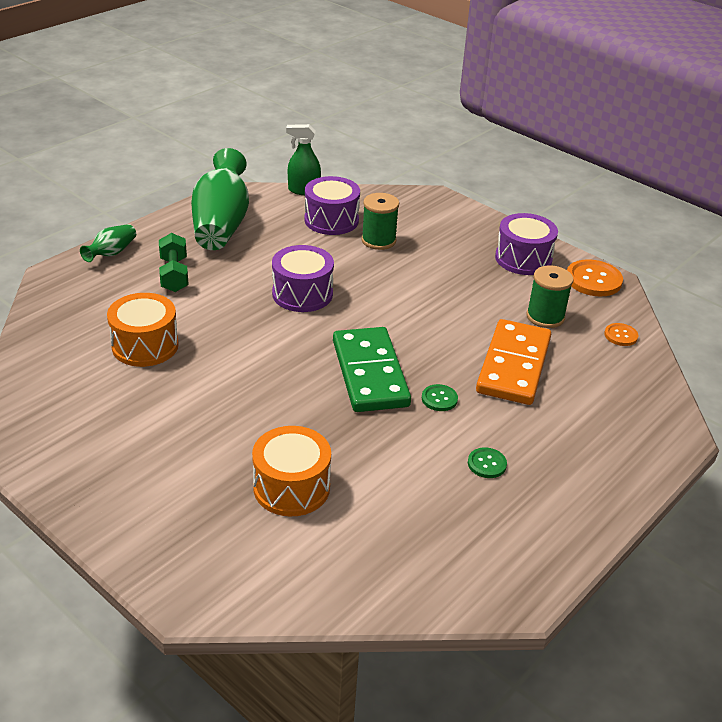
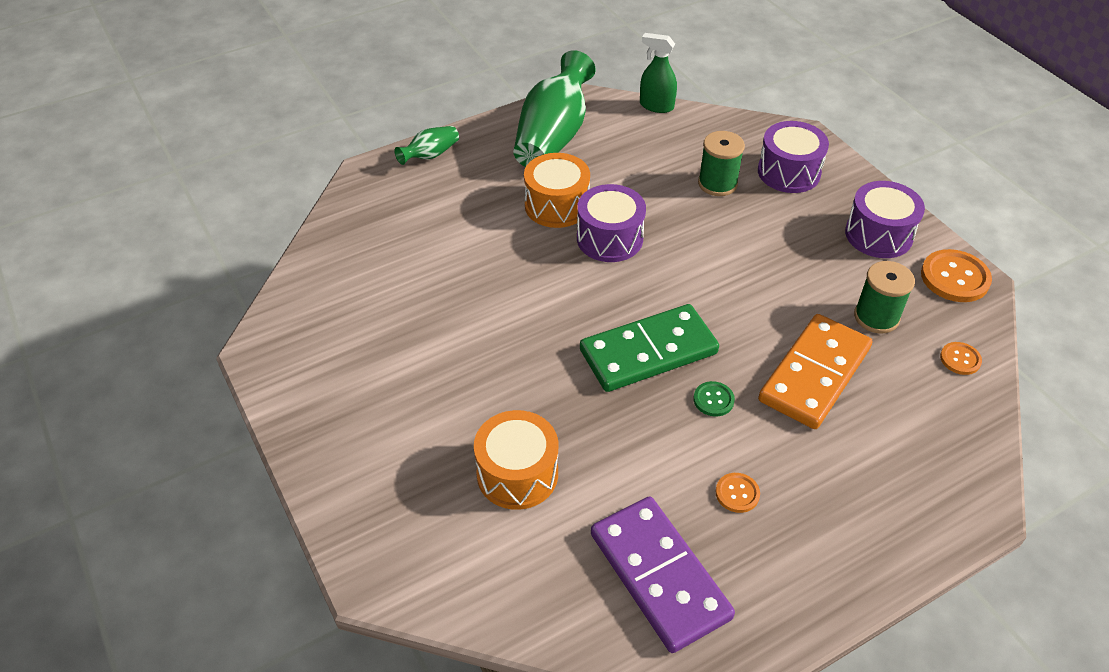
camera: 20 degrees right, 10 degrees up
orange drum [107,293,179,367] -> orange drum moved to [524,153,590,228]
green dumbbell [159,233,189,292] -> none
purple drum [305,176,360,235] -> purple drum moved to [758,121,829,193]
green domino [333,327,411,412] -> green domino turned 60 degrees clockwise [580,304,719,392]
green button [468,447,507,478] -> orange button [716,473,760,513]
none -> purple domino [591,496,735,653]

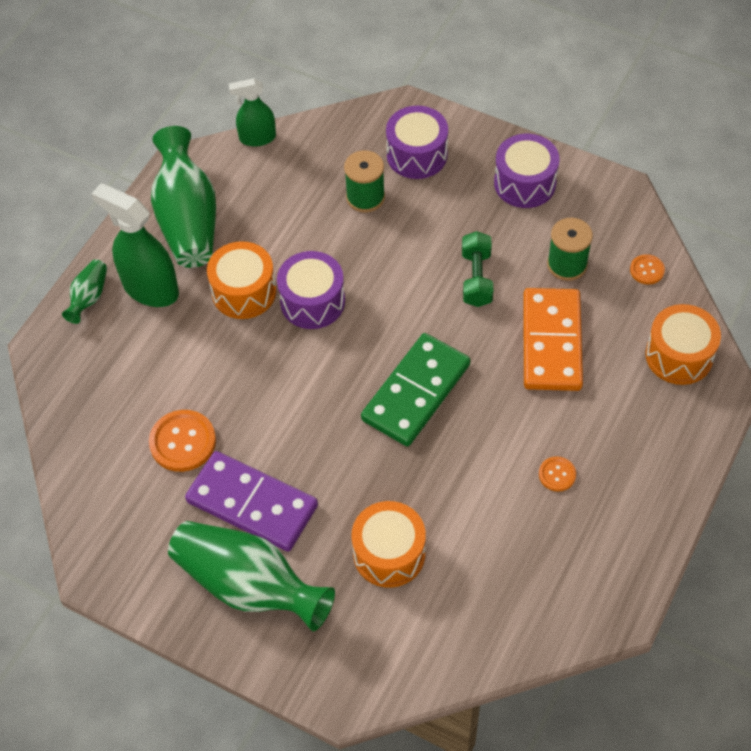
camera: 30 degrees left, 10 degrees up
purple domino [591,496,735,653] -> purple domino moved to [185,451,318,551]
green button [693,381,735,417] -> none
orange button [921,249,992,302] -> orange button moved to [149,410,216,472]
none -> green spray bottle [91,183,179,307]
none -> green vase [168,521,335,631]
none -> green dumbbell [462,231,493,307]
none -> orange drum [646,304,721,385]

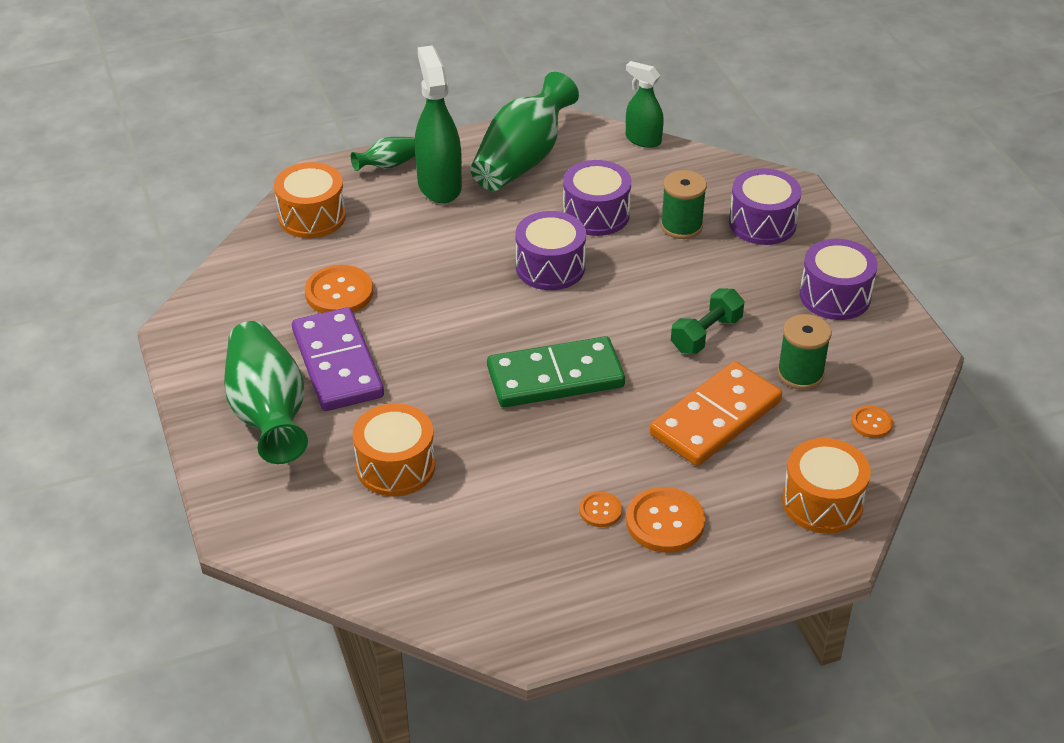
camera: 40 degrees right, 15 degrees down
orange drum [207,241,276,319] -> orange drum moved to [274,162,346,238]
none -> purple drum [563,160,631,236]
none -> orange button [626,487,705,553]

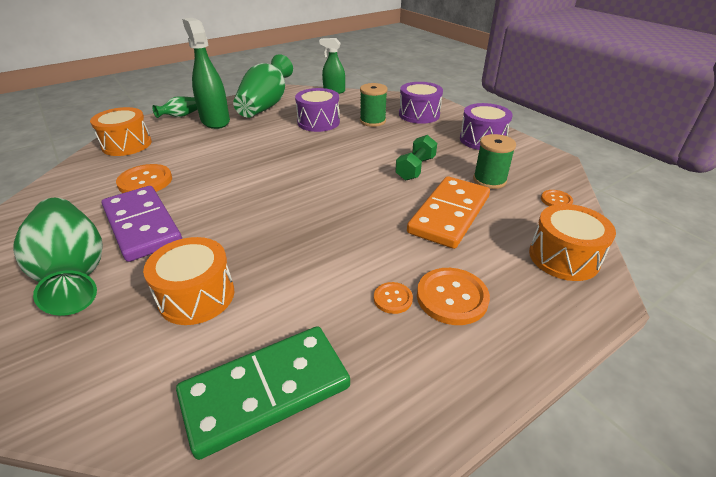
camera: 15 degrees left, 5 degrees down
green domino [487,336,625,407] -> green domino moved to [176,326,350,460]
purple drum [516,211,586,290] -> none

